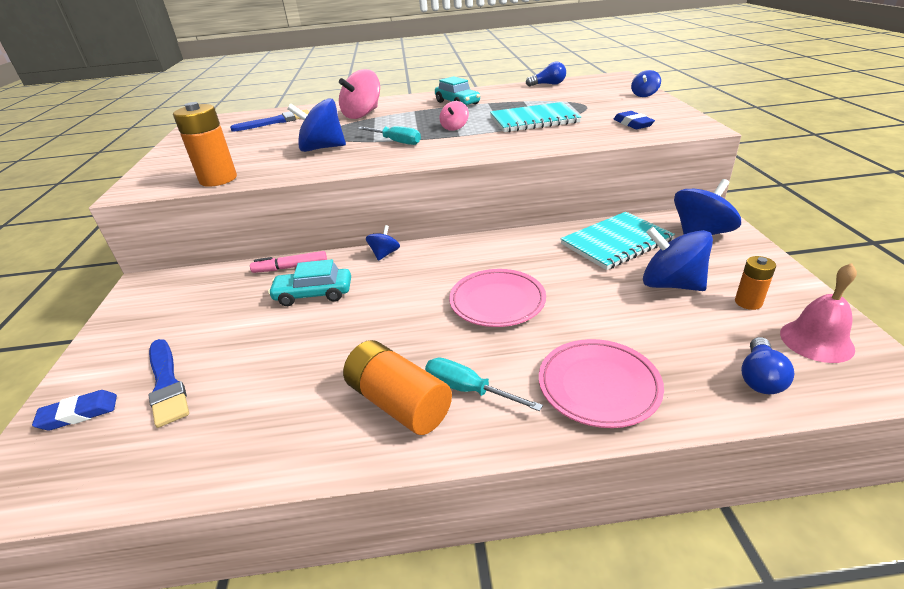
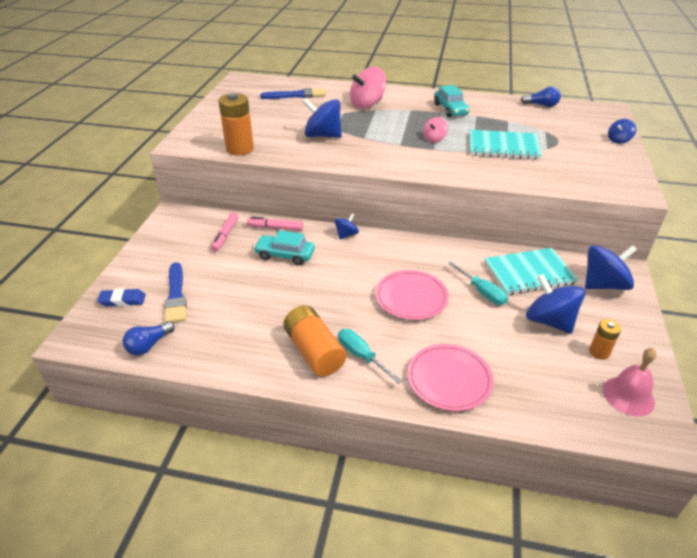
camera: 15 degrees right, 5 degrees up
turquoise screwdriver [358,126,421,145] -> turquoise screwdriver moved to [448,261,508,305]
blue eraser [613,111,655,129] -> none
blue light bulb [741,337,794,394] -> blue light bulb moved to [123,321,175,355]
none -> pink marker [211,213,238,252]

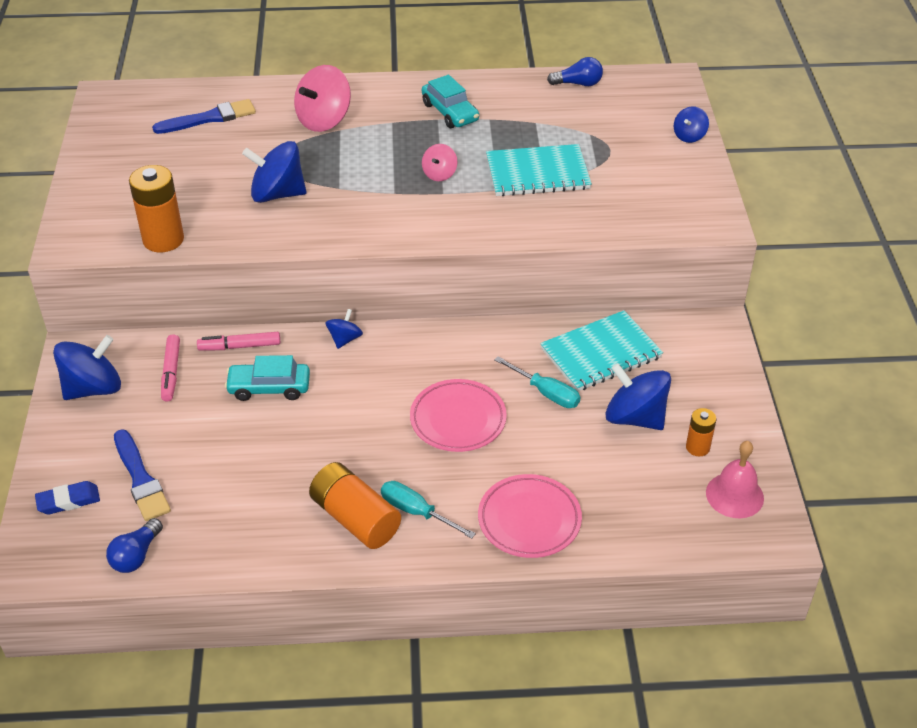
camera: 15 degrees left, 5 degrees up
blue spinning top [585,245,637,290] -> blue spinning top moved to [53,335,121,400]

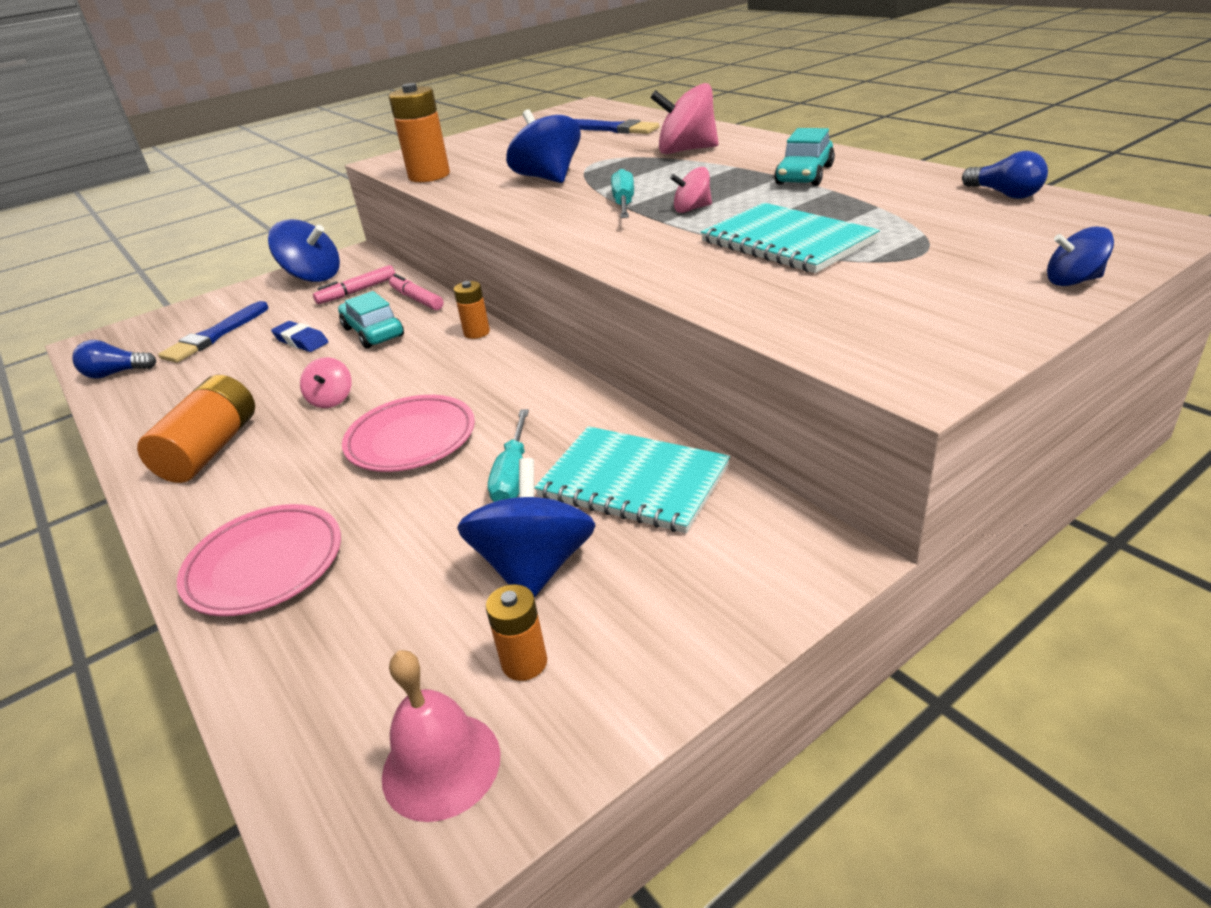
camera: 60 degrees right, 10 degrees down
blue eraser [35,481,100,515] -> blue eraser moved to [271,321,328,352]
blue spinning top [325,309,363,349] -> orange battery [454,281,490,339]
turquoise screwdriver [381,481,476,538] -> turquoise screwdriver moved to [611,169,634,218]
none -> pink spinning top [300,357,352,408]

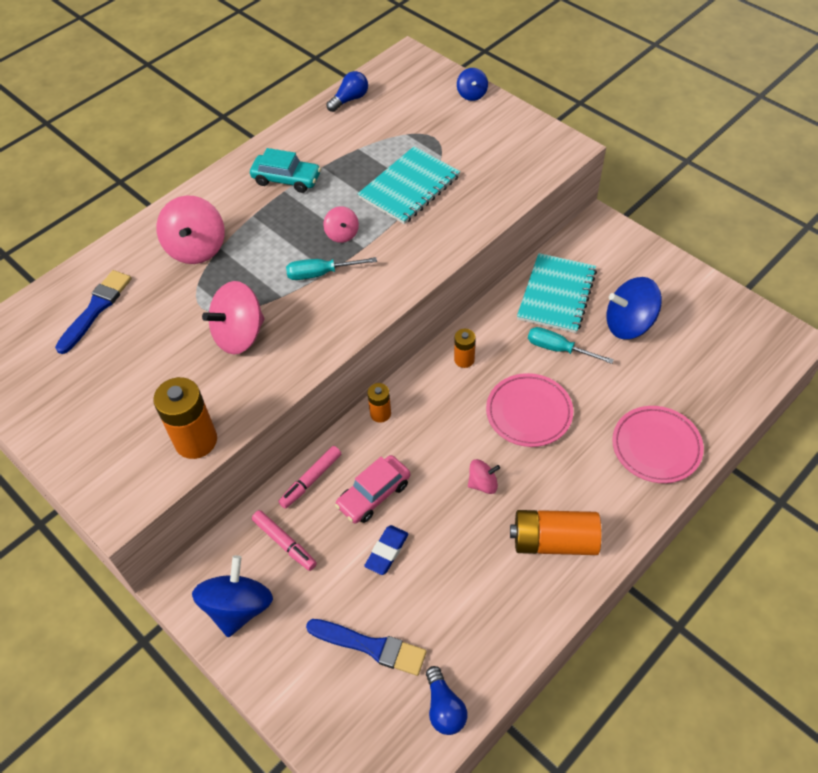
camera: 100 degrees left, 20 degrees up
turquoise car [338,291,404,349] -> pink car [335,455,410,523]
pink bell [382,650,501,822] -> none
orange battery [486,584,547,681] -> orange battery moved to [454,329,476,368]
turquoise screwdriver [488,409,529,502] -> turquoise screwdriver turned 150 degrees counterclockwise [528,327,614,364]
blue spinning top [506,109,581,183] -> pink spinning top [202,281,265,354]

